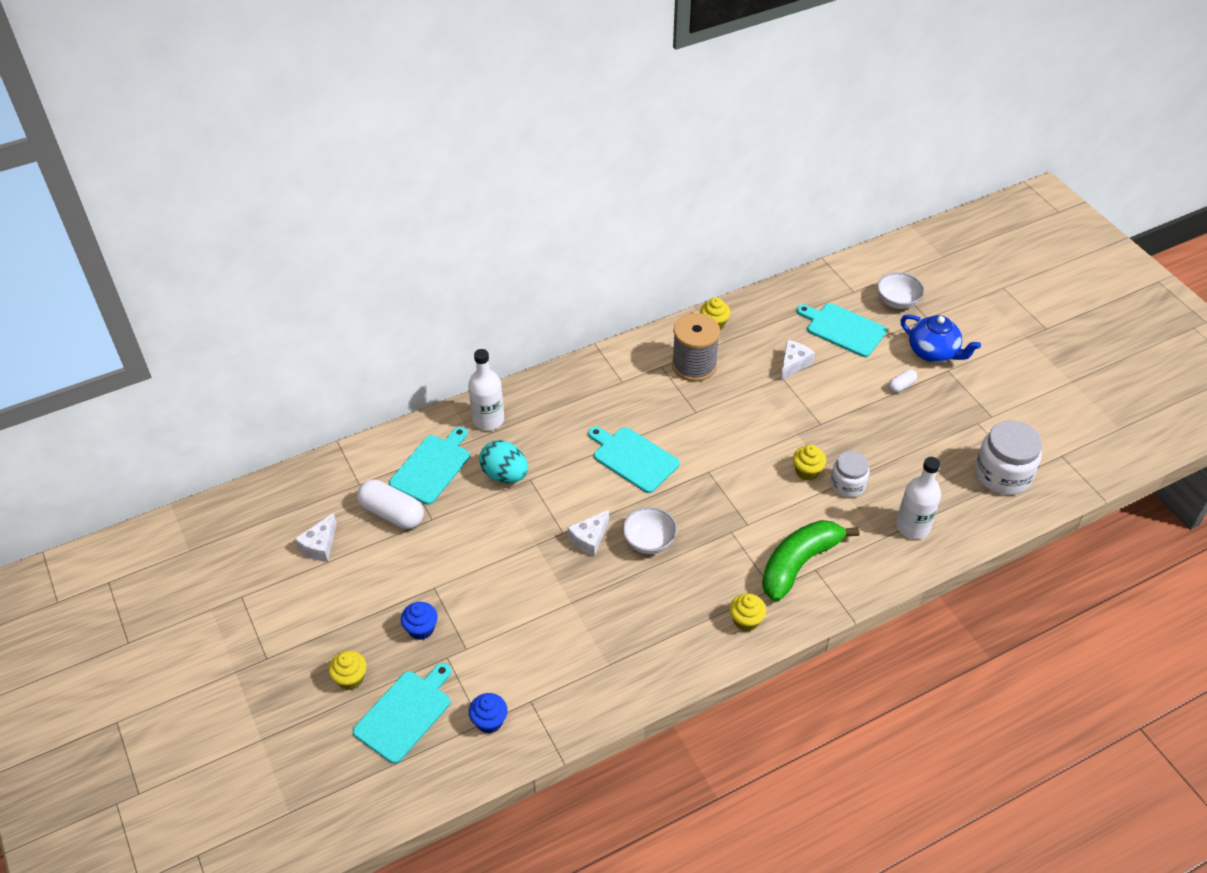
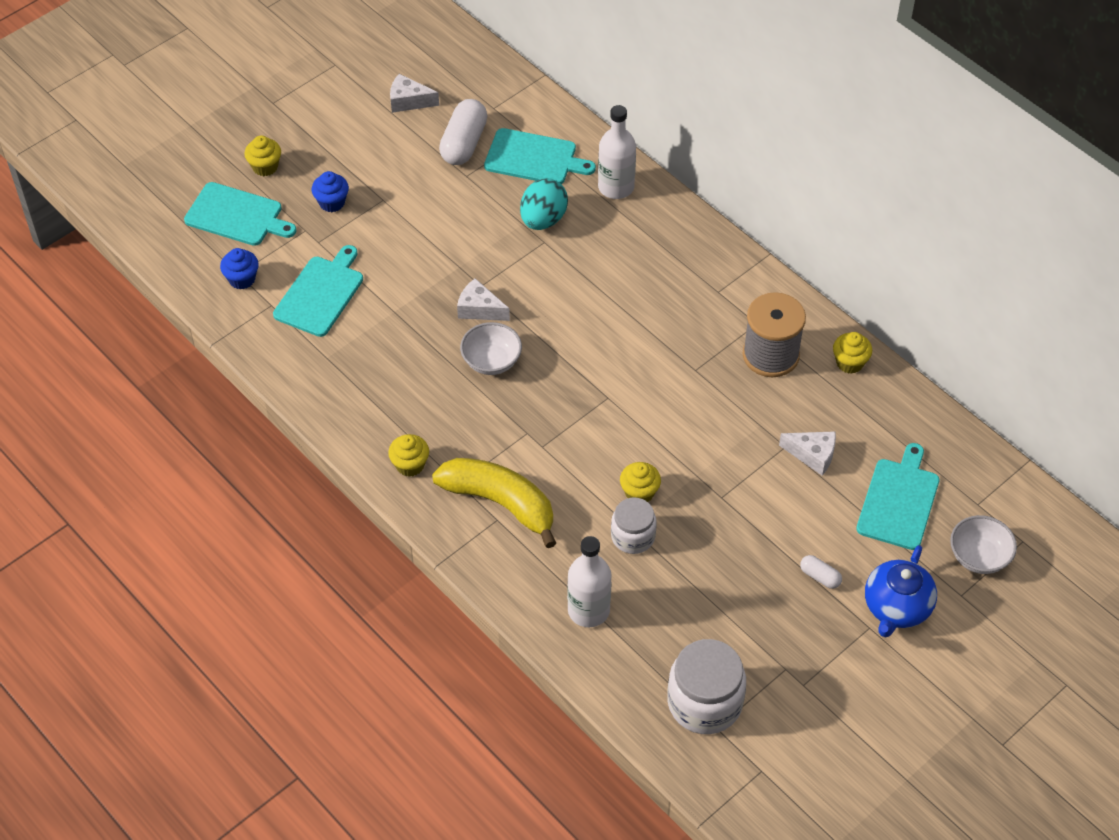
camera: 75 degrees right, 5 degrees up
turquoise cutting board [588,427,680,493] -> turquoise cutting board moved to [273,245,363,337]
green banana [762,520,859,602] -> yellow banana [432,458,556,548]

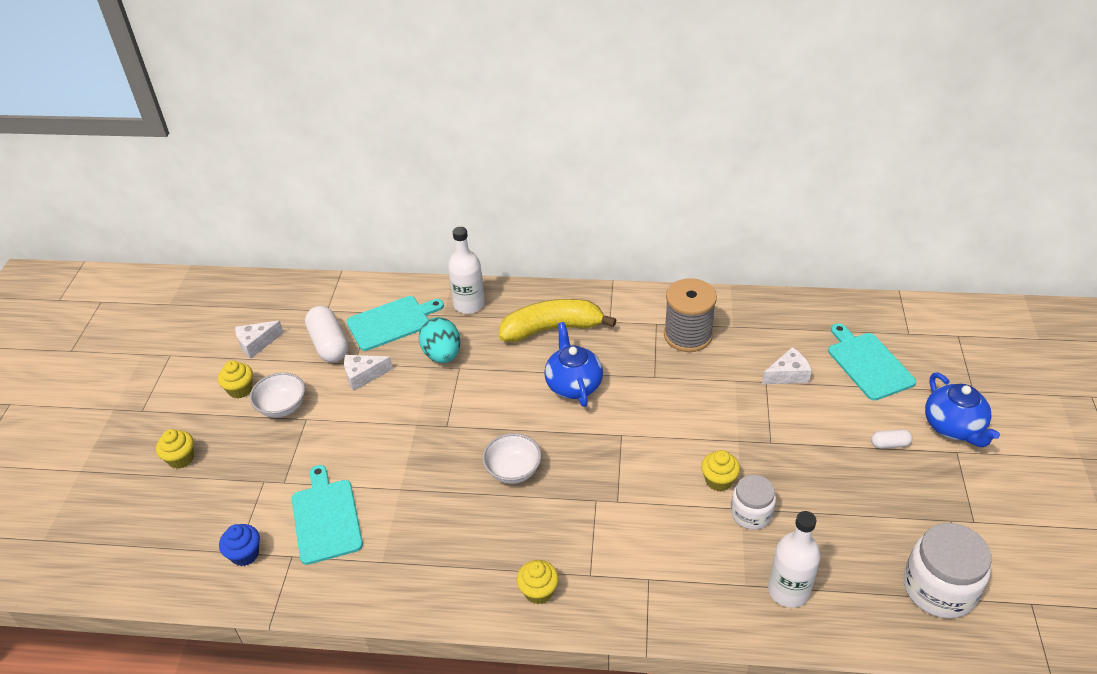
camera: 40 degrees left, 10 degrees down
turquoise cutting board [184,182,296,246] -> none
blue cupcake [312,171,349,212] -> none
yellow banana [432,458,556,548] -> yellow banana moved to [499,299,616,342]
white cheese [457,278,510,321] -> white cheese moved to [344,355,393,391]
yellow cupcake [833,332,872,374] -> yellow cupcake moved to [218,360,253,398]
white bowl [950,515,1017,574] -> white bowl moved to [250,372,305,418]
none -> blue teapot [544,322,603,407]

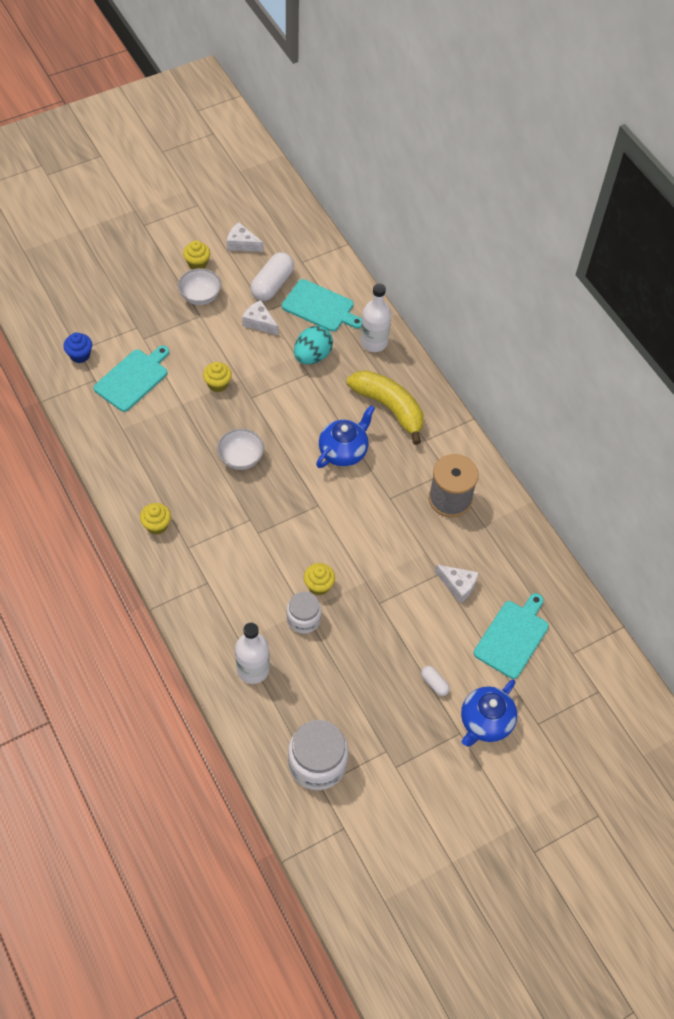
camera: 50 degrees right, 15 degrees up
yellow cupcake [156,429,194,469] -> yellow cupcake moved to [203,362,232,392]

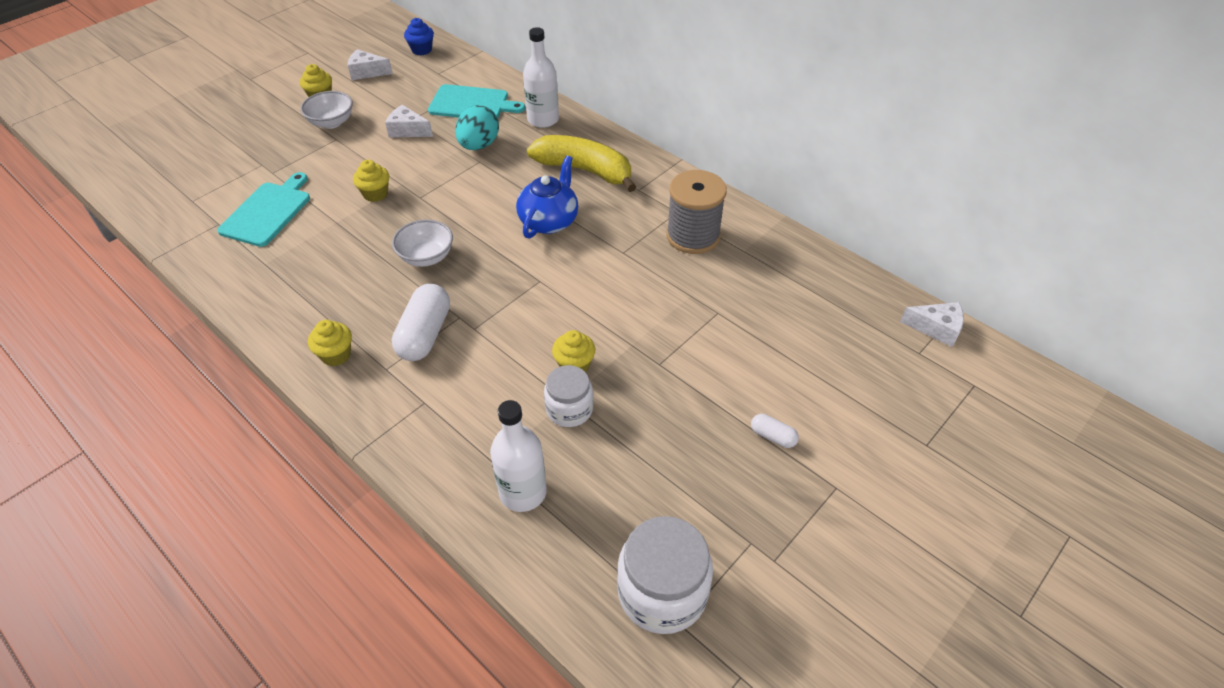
camera: 15 degrees left, 10 degrees down
blue cupcake [63,332,92,363] -> blue cupcake moved to [404,18,434,55]
white capsule [250,252,294,301] -> white capsule moved to [392,284,450,361]
white cheese [435,564,478,603] -> white cheese moved to [900,302,964,347]
blue teapot [461,679,517,746] -> none
turquoise cutting board [474,593,549,679] -> none

